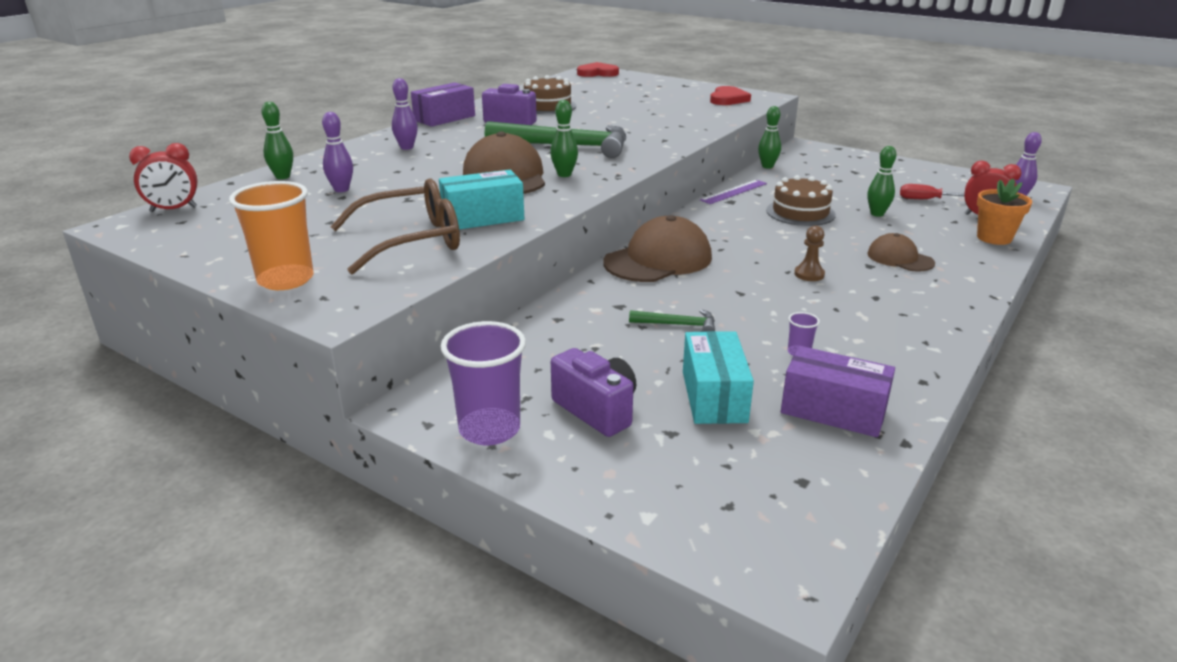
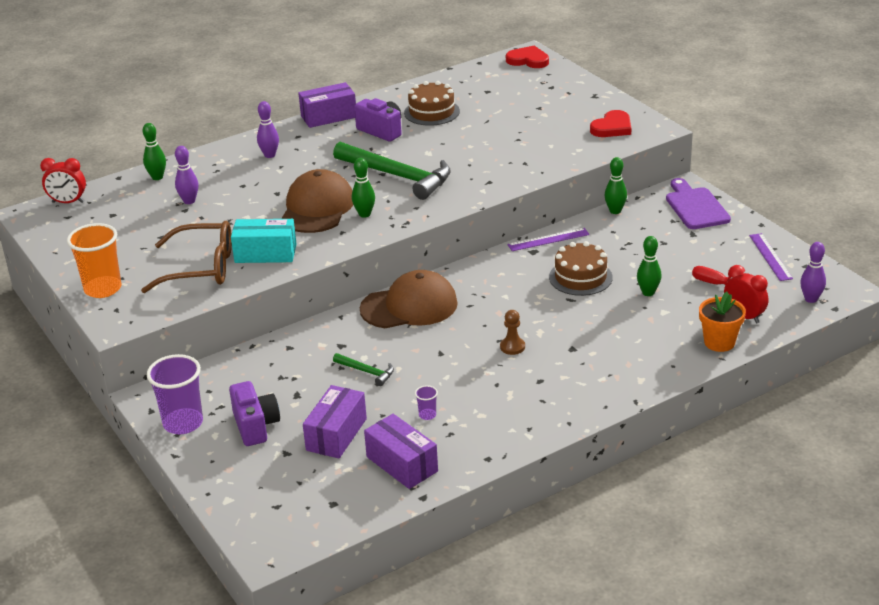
camera: 25 degrees right, 5 degrees up
turquoise box [683,331,754,424] -> purple box [303,385,367,458]
brown cap [867,233,935,272] -> none
none -> purple cutting board [666,178,731,229]
none -> purple ruler [749,233,793,281]

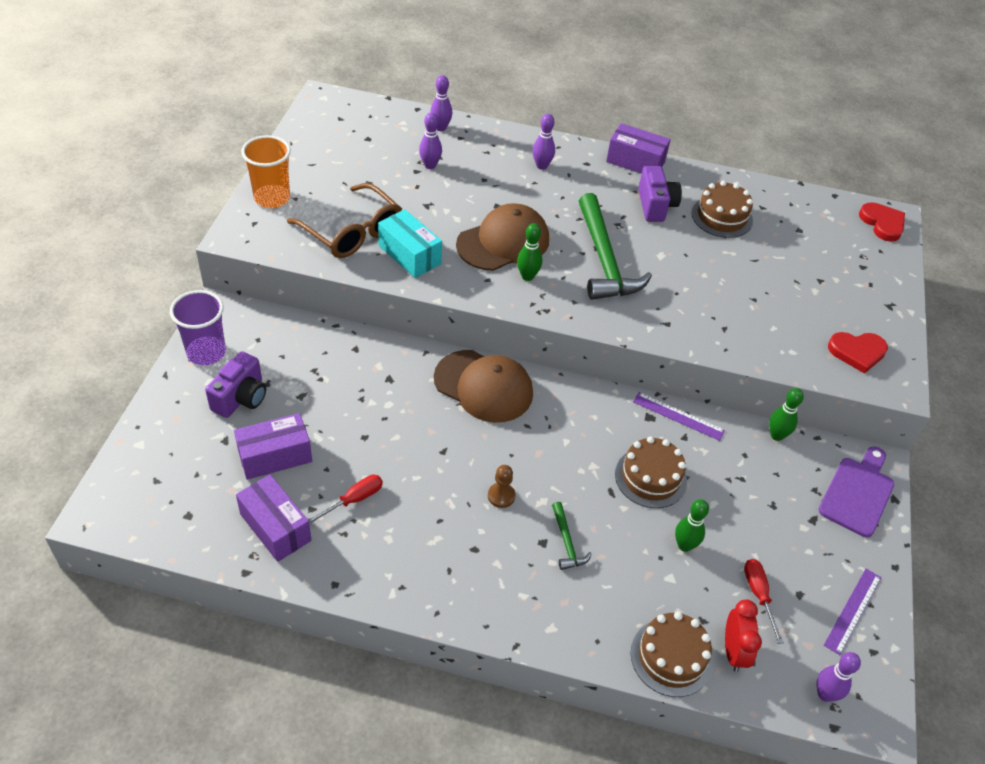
camera: 40 degrees right, 15 degrees up
red clock [40,158,86,203] -> none
green bowling pin [143,123,166,180] -> purple bowling pin [430,75,452,131]
green hammer [333,353,394,386] -> green hammer moved to [552,502,592,570]
purple box [364,414,438,489] -> purple box turned 45 degrees counterclockwise [236,475,311,562]
purple cup [415,385,438,420] -> red screwdriver [308,475,383,525]
orange flower pot [699,292,746,352] -> brown cake [631,612,713,697]

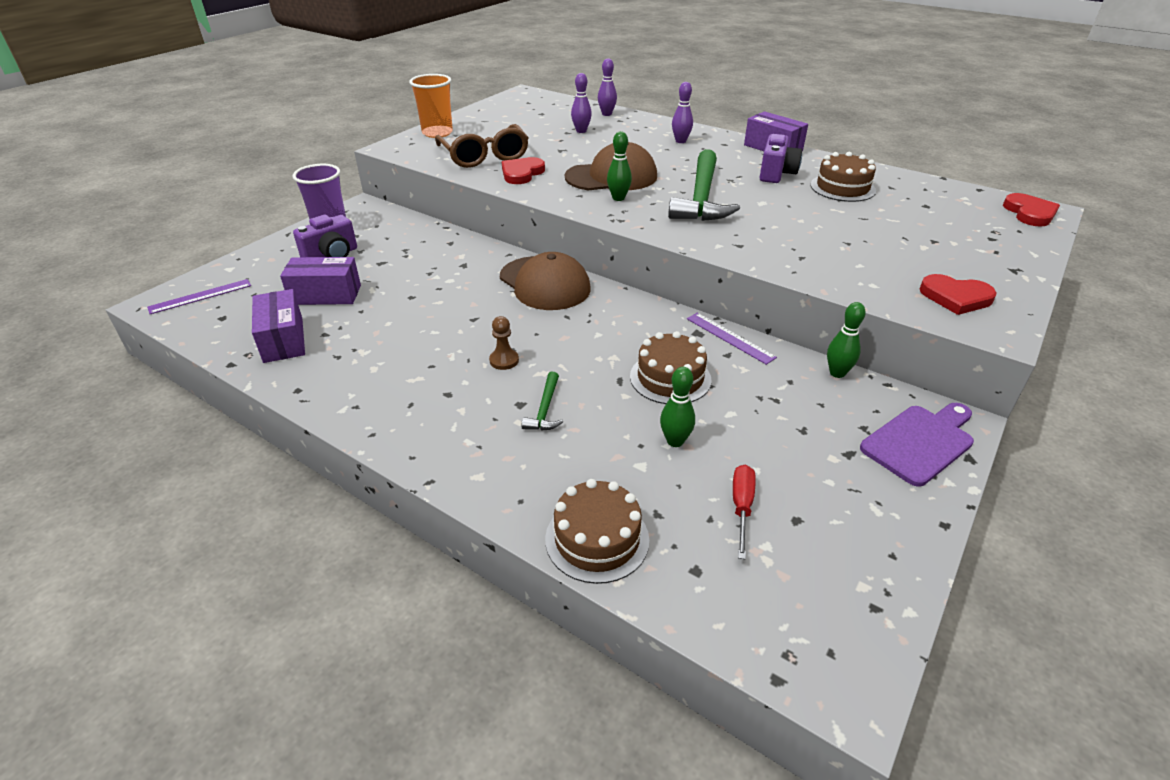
camera: 25 degrees right, 10 degrees down
red screwdriver [308,475,383,525] -> none
turquoise box [378,209,442,278] -> red heart [502,157,545,184]
red clock [725,599,762,672] -> none
purple bowling pin [816,652,861,702] -> none
purple ruler [824,569,881,655] -> purple ruler moved to [147,279,251,314]

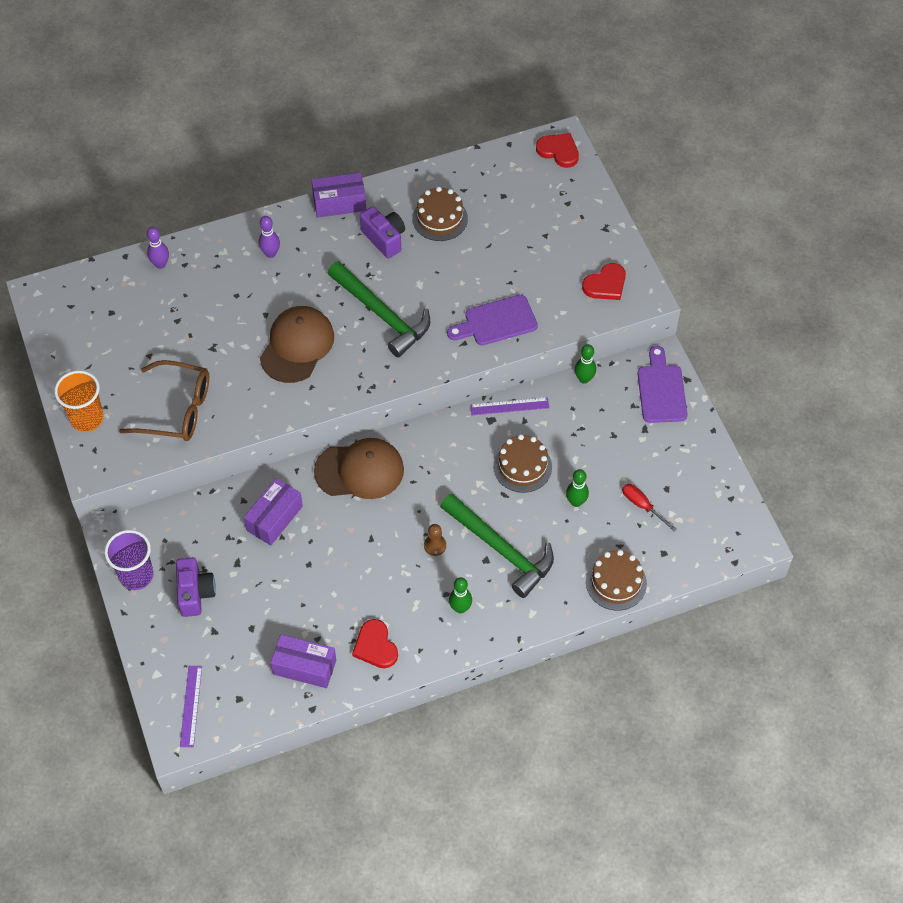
camera: 55 degrees left, 20 degrees up
purple box [280,257,361,305] -> purple box moved to [244,478,303,546]
red heart [502,157,545,184] -> red heart moved to [352,619,398,668]
green hammer [521,371,563,431] -> green hammer [440,494,554,598], size x2.24
purple bowling pin [571,73,592,133] -> none
green bowling pin [607,131,632,201] -> green bowling pin moved to [449,577,472,613]
none -> purple cutting board [447,295,538,345]

